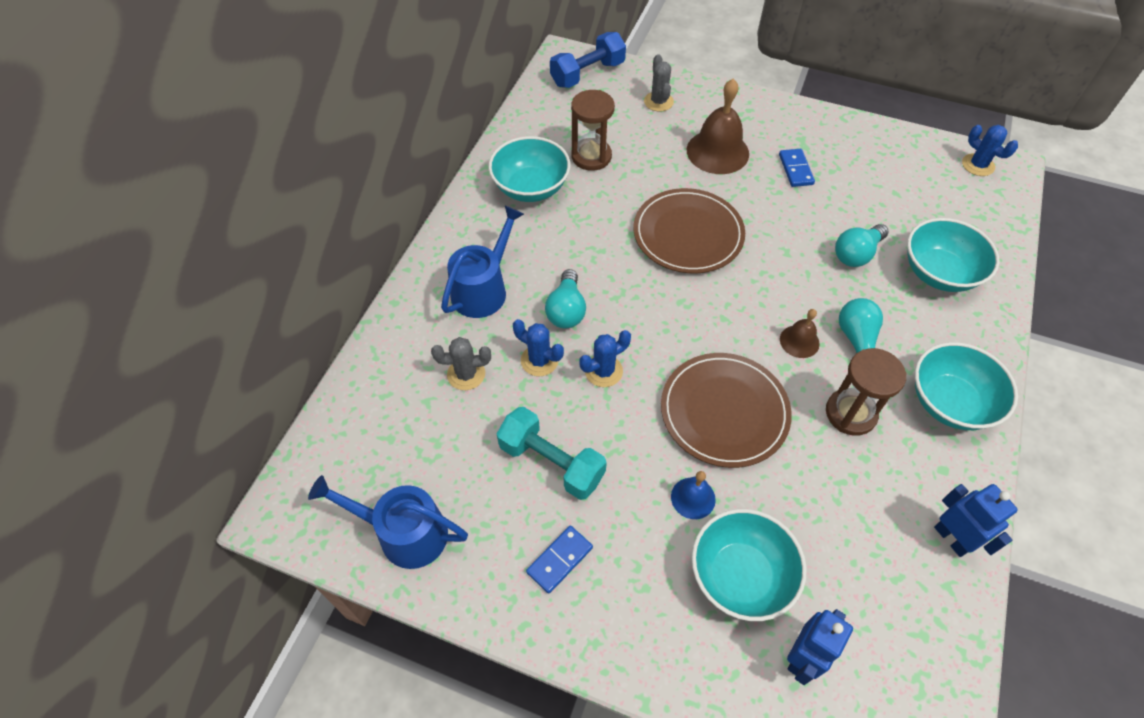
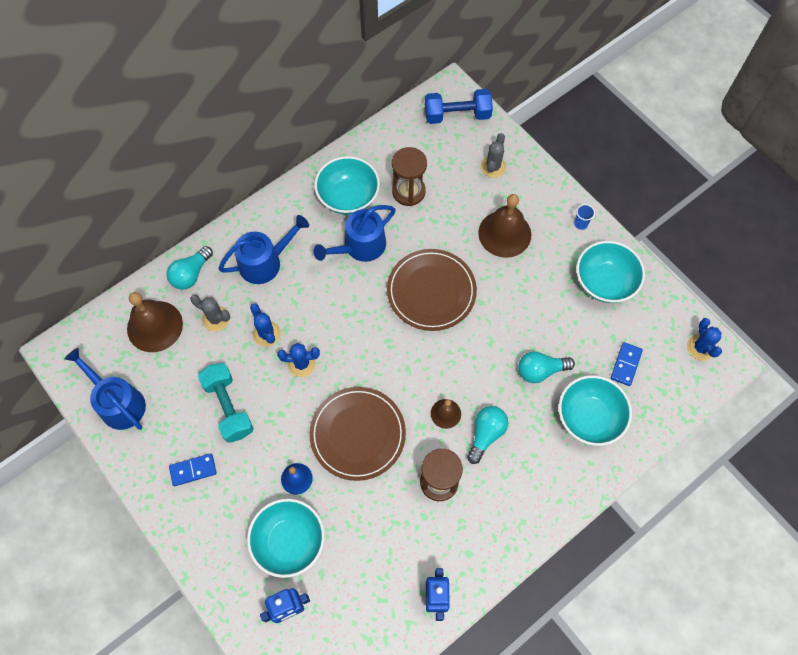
camera: 30 degrees right, 10 degrees up
turquoise light bulb [545,269,586,328] -> turquoise light bulb moved to [166,246,213,290]
blue domino [779,149,815,187] -> blue domino moved to [611,342,643,386]
turquoise bowl [915,342,1018,430] -> turquoise bowl moved to [576,241,645,303]
none -> brown bell [127,292,183,352]
none -> blue watering can [313,205,396,262]
none -> blue cup [574,204,595,230]

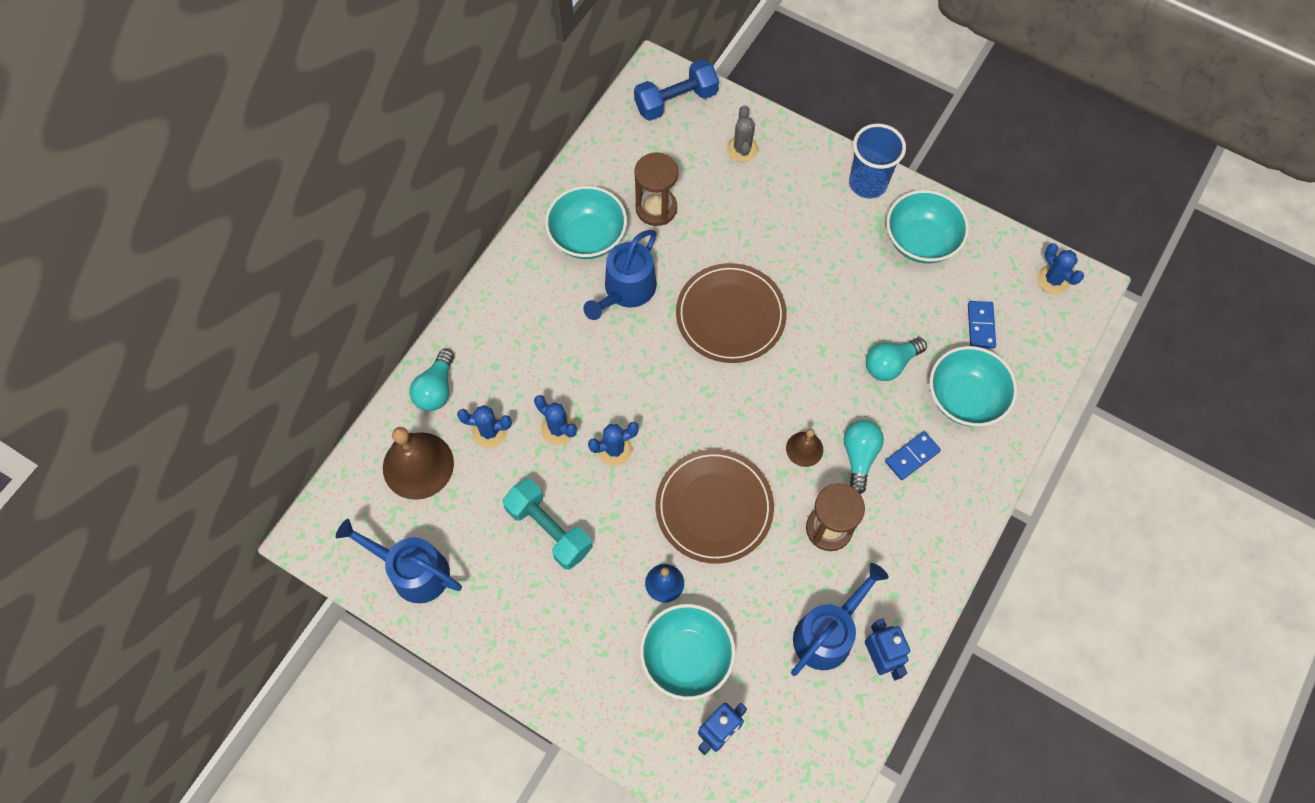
camera: 20 degrees left, 0 degrees up
blue domino [169,453,217,486] -> blue domino moved to [885,431,941,480]
grey cactus [190,295,230,331] -> blue cactus [457,405,512,448]
blue watering can [218,215,309,284] -> blue watering can moved to [791,563,889,676]
brown bell [478,194,531,258] -> none
blue cup [574,204,595,230] -> blue cup [849,123,906,199], size x2.26

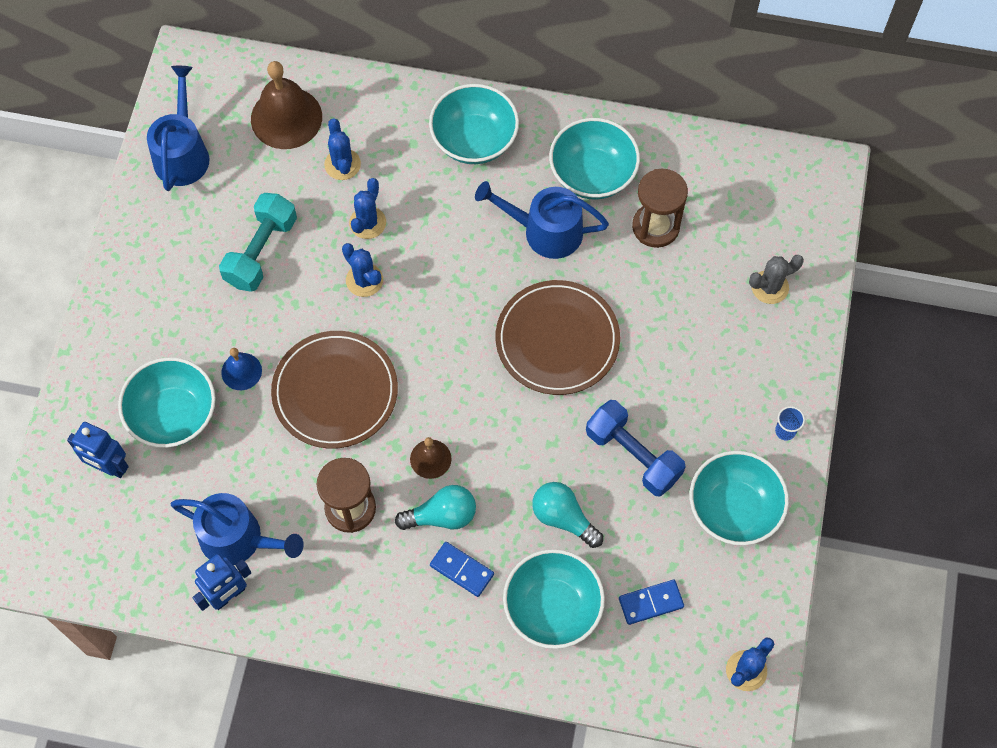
camera: 70 degrees right, 0 degrees up
turquoise light bulb [410,349,454,411] -> none
blue dumbbell [634,59,719,121] -> blue dumbbell moved to [586,400,686,497]
blue cup [849,123,906,199] -> blue cup [775,406,805,441], size x0.44
none -> turquoise bowl [429,84,519,164]

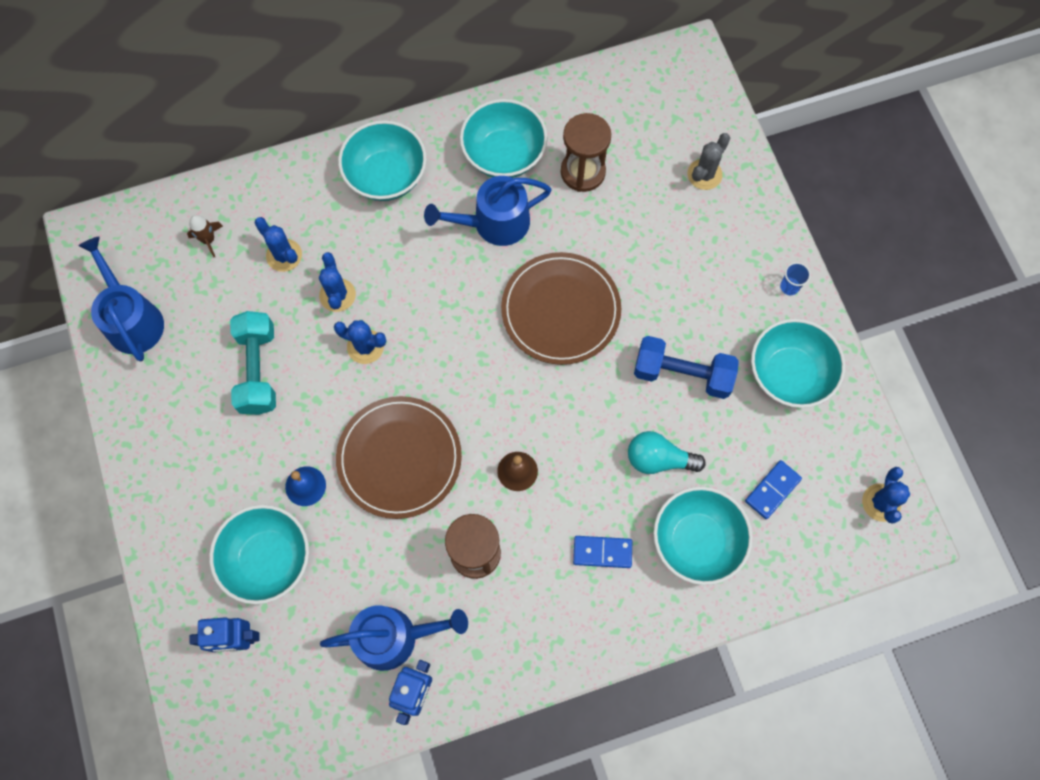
camera: 30 degrees left, 5 degrees up
brown bell [251,61,322,149] -> brown rocket [187,215,223,257]
turquoise light bulb [395,485,476,530] -> none

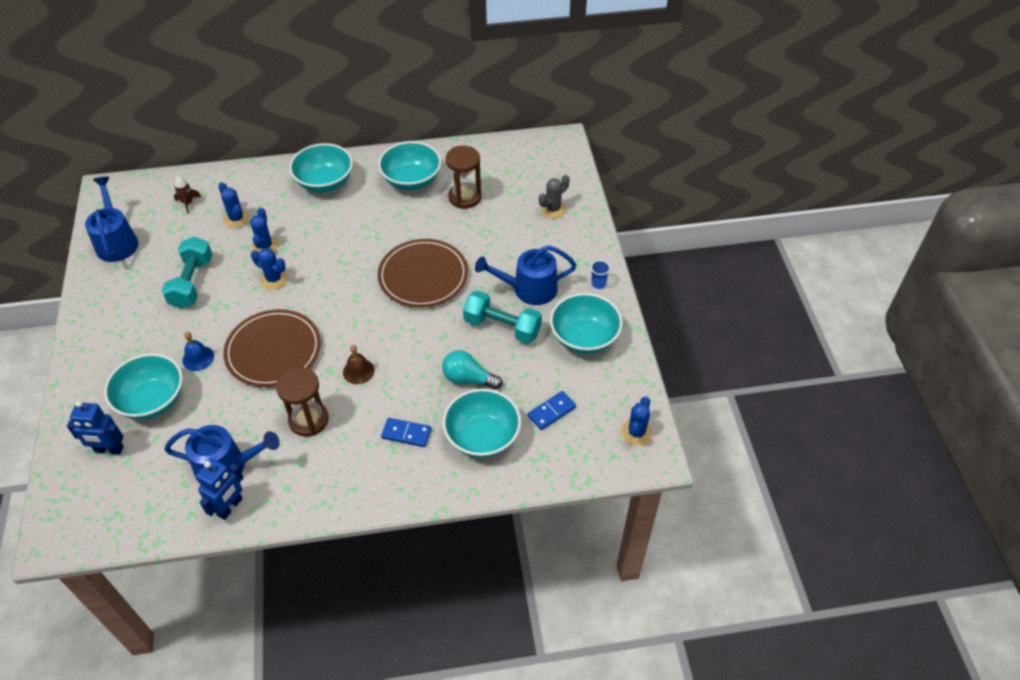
camera: 10 degrees right, 20 degrees down
blue watering can [424,176,552,246] -> blue watering can moved to [475,245,576,305]
blue dumbbell [634,336,739,399] -> turquoise dumbbell [463,290,542,344]

